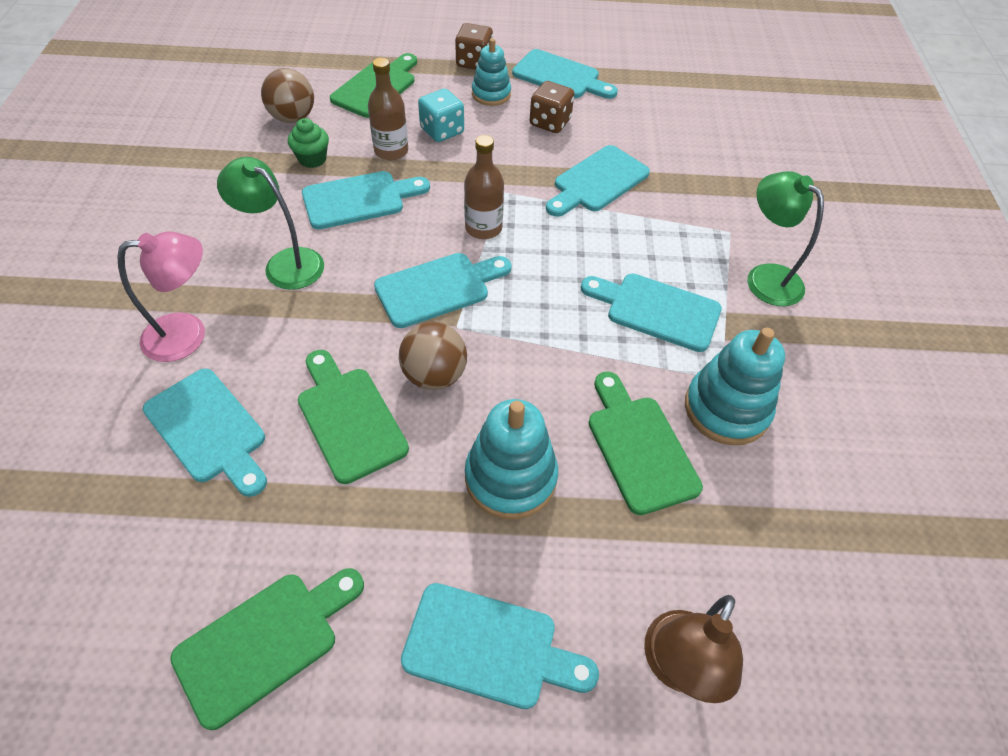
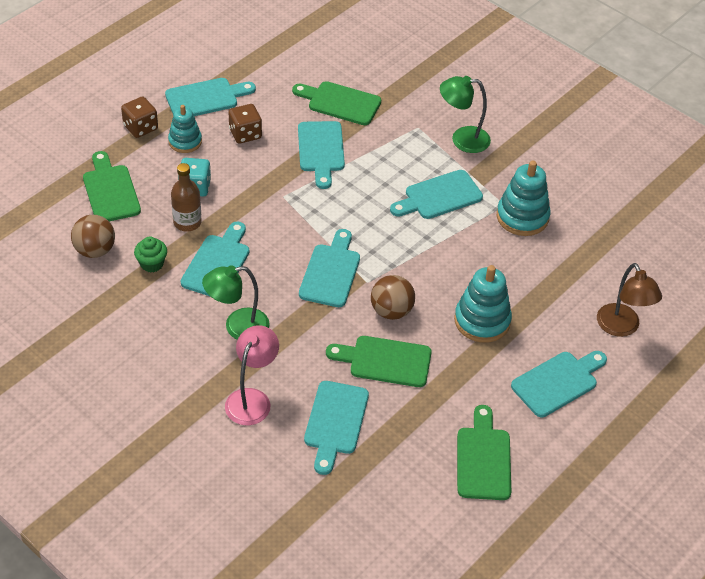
camera: 50 degrees left, 5 degrees down
turquoise cutting board [143,369,267,497] -> turquoise cutting board turned 105 degrees clockwise [304,381,369,475]
brown bottle [464,135,504,239] -> none
green cutting board [589,372,703,515] -> green cutting board moved to [292,81,381,125]

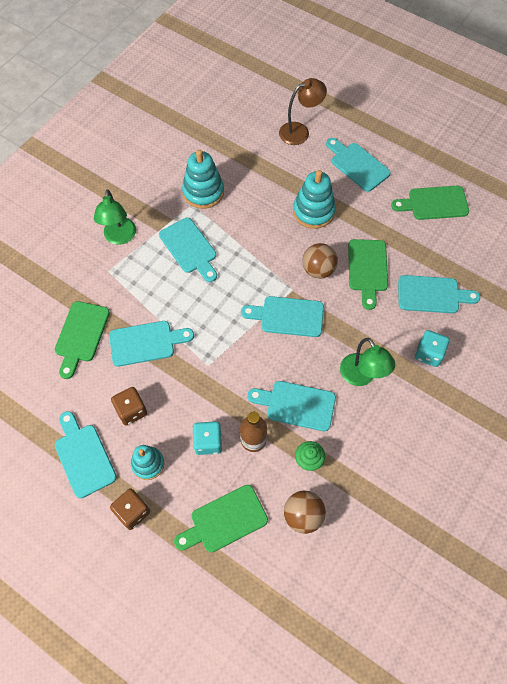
camera: 95 degrees left, 15 degrees up
pink lamp [225,325,279,425] -> turquoise dice [415,330,449,367]

